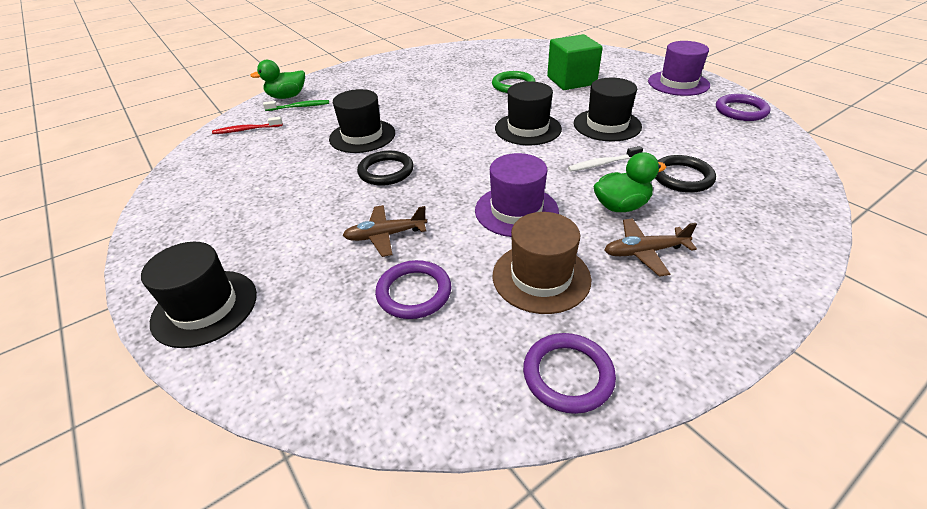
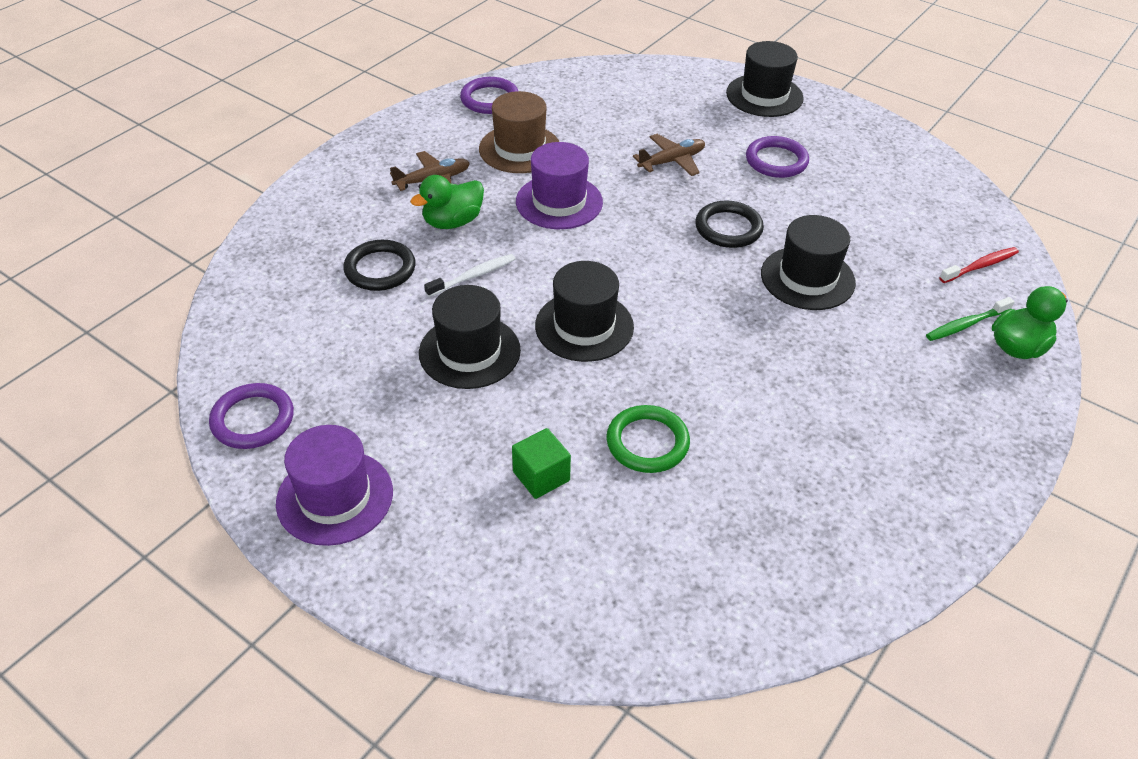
camera: 160 degrees right, 5 degrees up
purple ring [375,260,451,319] -> purple ring moved to [746,136,809,178]
green cube [547,34,603,90] -> green cube [512,428,571,499], size x0.57

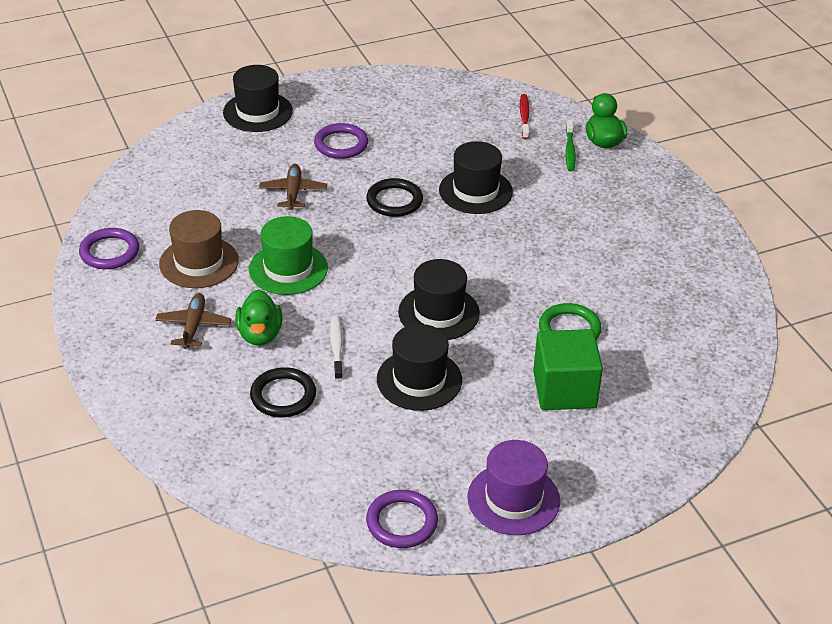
camera: 60 degrees left, 5 degrees down
green cube [512,428,571,499] -> green cube [533,329,603,410], size x1.76
purple hat [516,142,603,229] -> green hat [249,216,328,295]

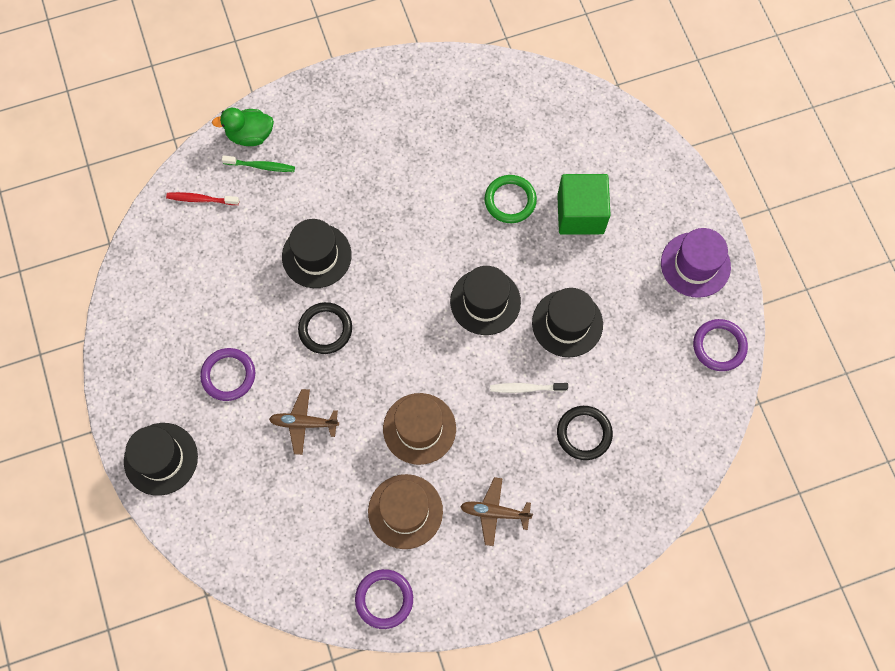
camera: 85 degrees left, 30 degrees up
green duck [235,290,283,346] -> none
green hat [249,216,328,295] -> brown hat [383,393,456,465]

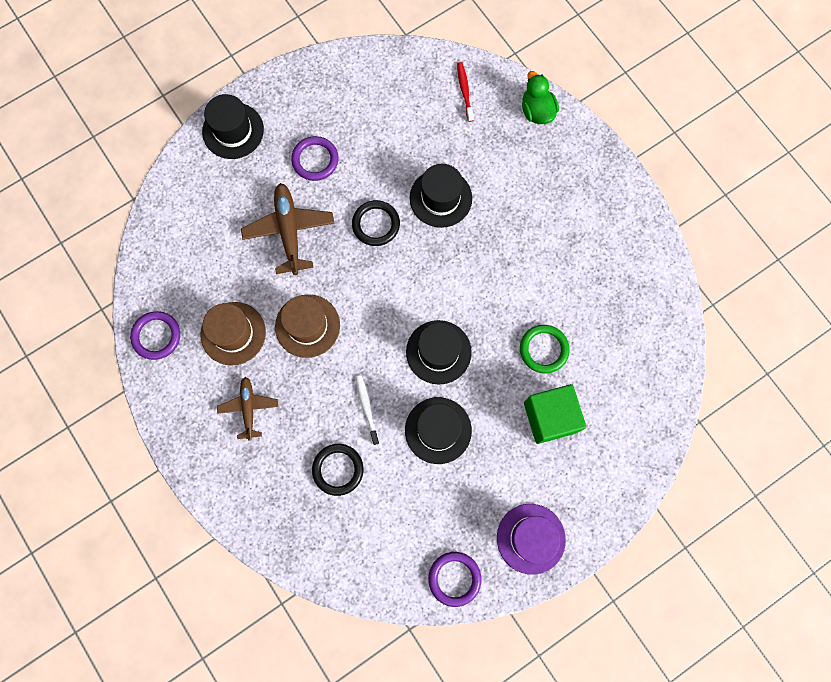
camera: 75 degrees right, 5 degrees up
green toothbrush [222,155,295,172] -> none
brown plane [269,389,339,455] -> brown plane [241,183,334,275], size x1.60

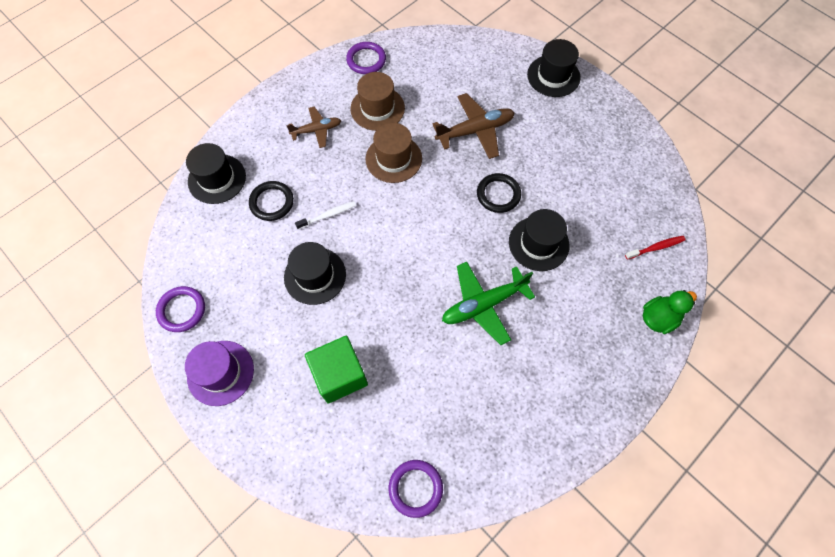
camera: 80 degrees right, 10 degrees down
purple ring [291,136,339,181] -> purple ring moved to [389,460,443,518]
black hat [406,320,472,385] -> black hat moved to [186,143,246,204]
green ring [520,325,570,373] -> none
none -> green plane [442,262,535,345]

